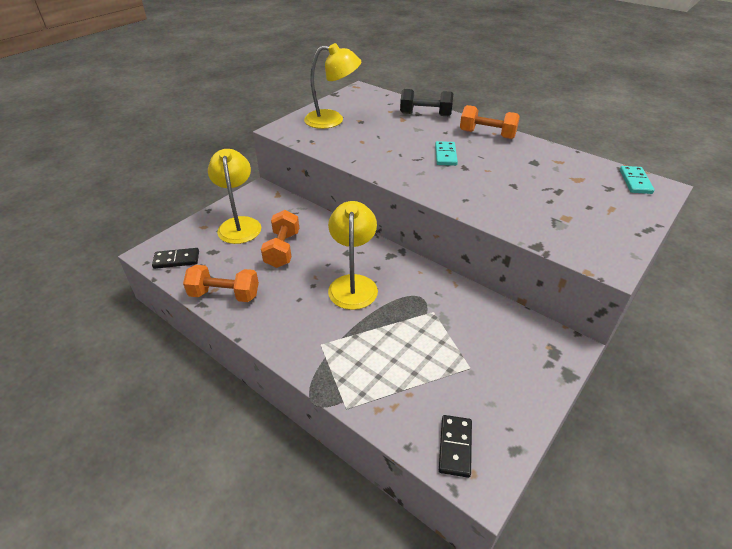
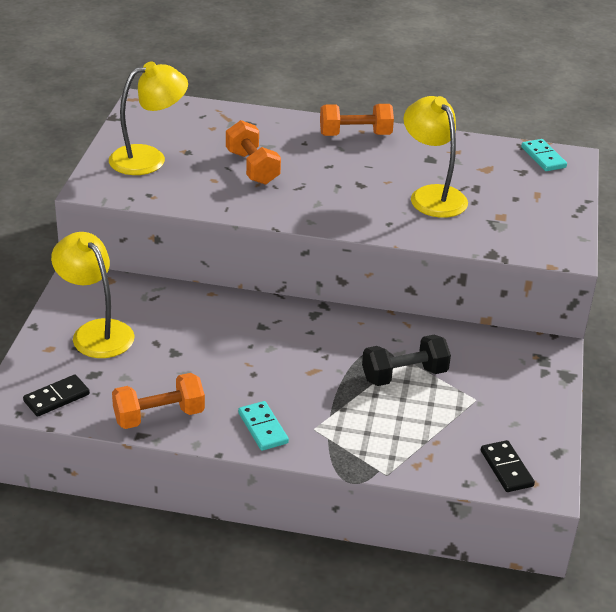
camera: 30 degrees left, 5 degrees down
orange dumbbell [261,210,299,268] -> orange dumbbell moved to [226,120,281,185]
yellow lamp [328,201,378,310] -> yellow lamp moved to [403,96,468,218]
black dumbbell [400,89,453,116] -> black dumbbell moved to [362,335,451,386]
turquoise domino [435,141,458,166] -> turquoise domino moved to [238,401,289,451]

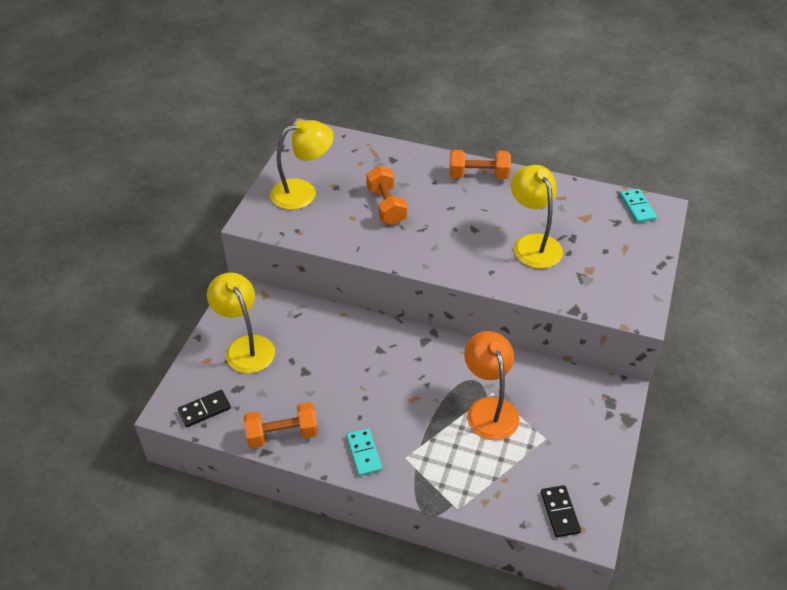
camera: 10 degrees right, 10 degrees up
black dumbbell [362,335,451,386] -> orange lamp [464,331,520,440]

